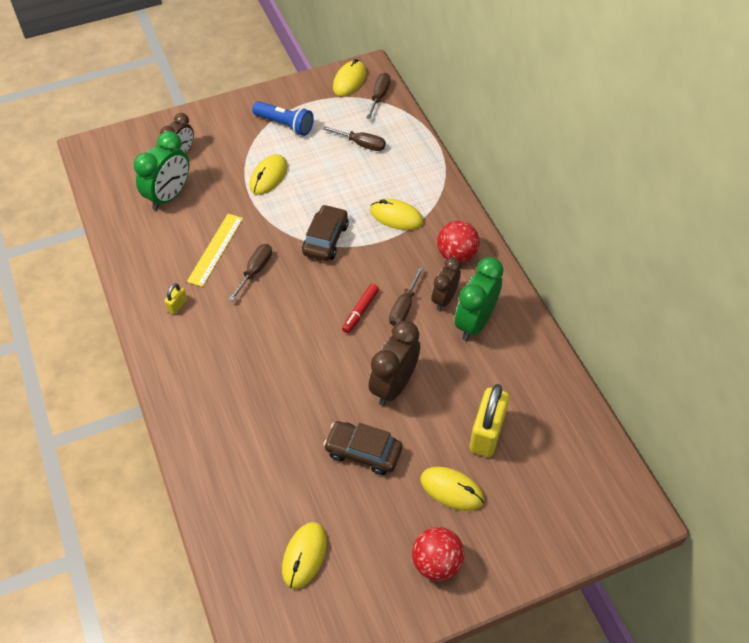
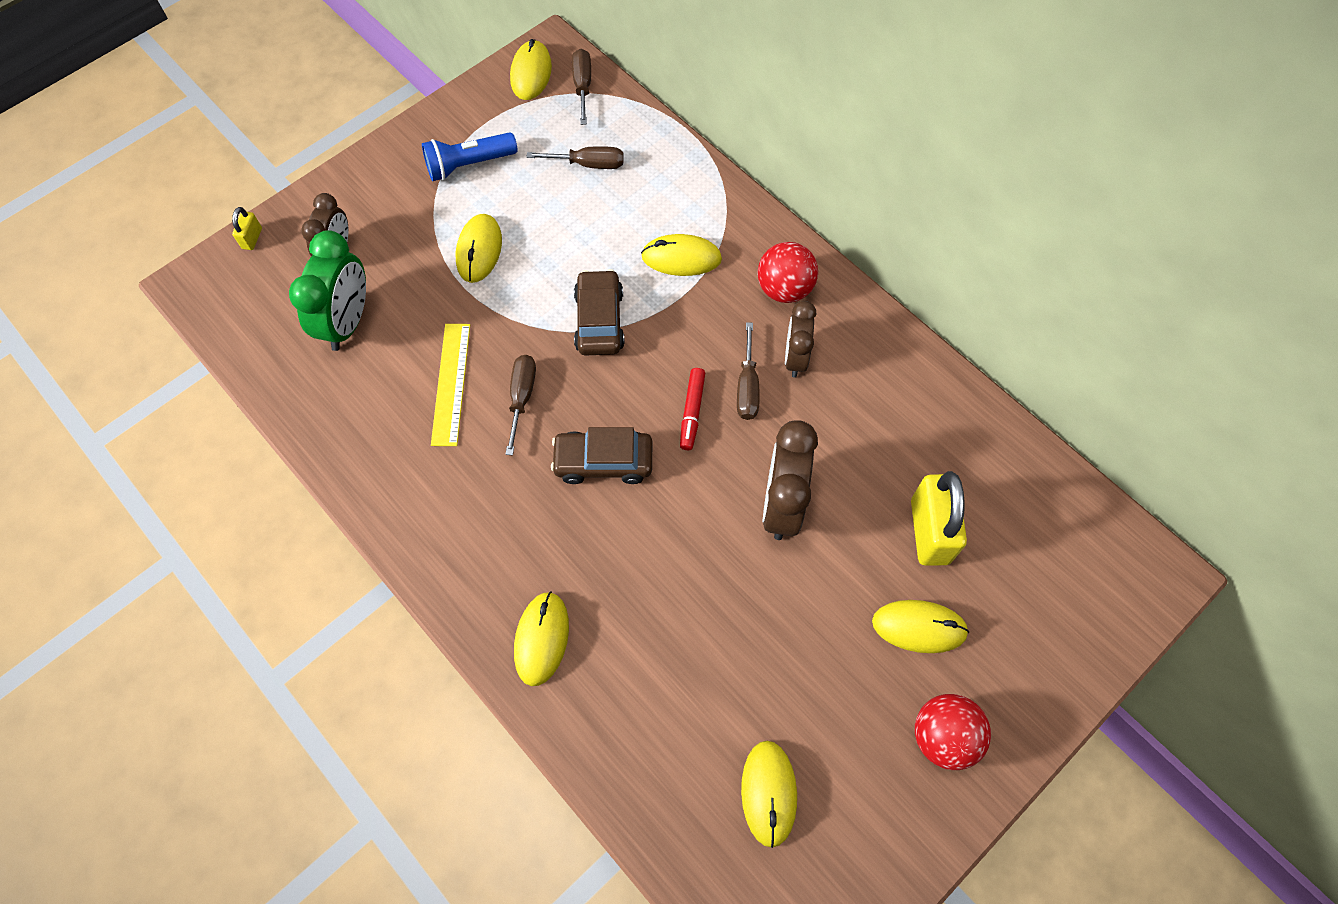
camera: 20 degrees left, 10 degrees up
yellow padlock [164,283,187,314] -> yellow padlock moved to [232,207,262,250]
blue flashlight [252,101,314,136] -> blue flashlight turned 150 degrees clockwise [422,132,518,181]
brown car [323,421,402,475] -> brown car moved to [551,427,652,484]
green clock [455,257,504,341] -> none
none -> yellow mouse [514,591,569,686]

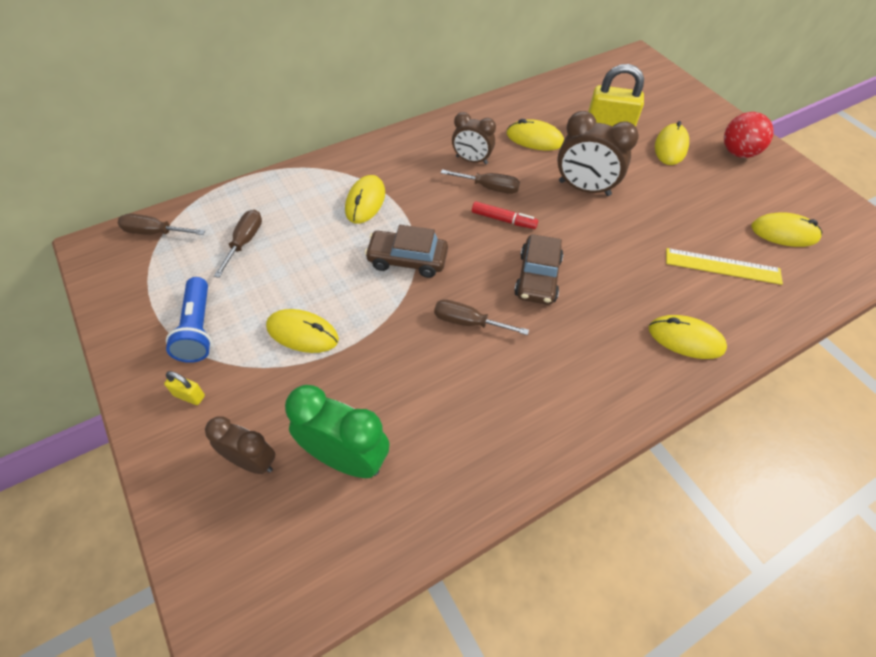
camera: 80 degrees left, 10 degrees down
yellow padlock [232,207,262,250] -> yellow padlock moved to [164,371,205,405]
yellow ruler [431,324,470,446] -> yellow ruler moved to [666,248,783,285]
yellow mouse [510,39,552,100] -> yellow mouse moved to [507,119,564,151]
red ball [758,242,818,303] -> none

